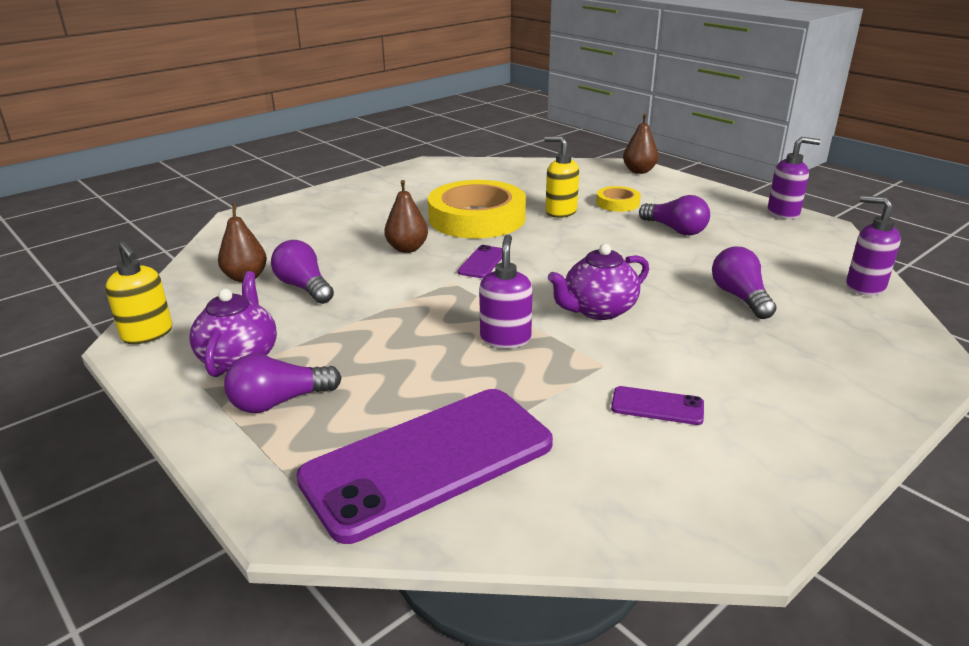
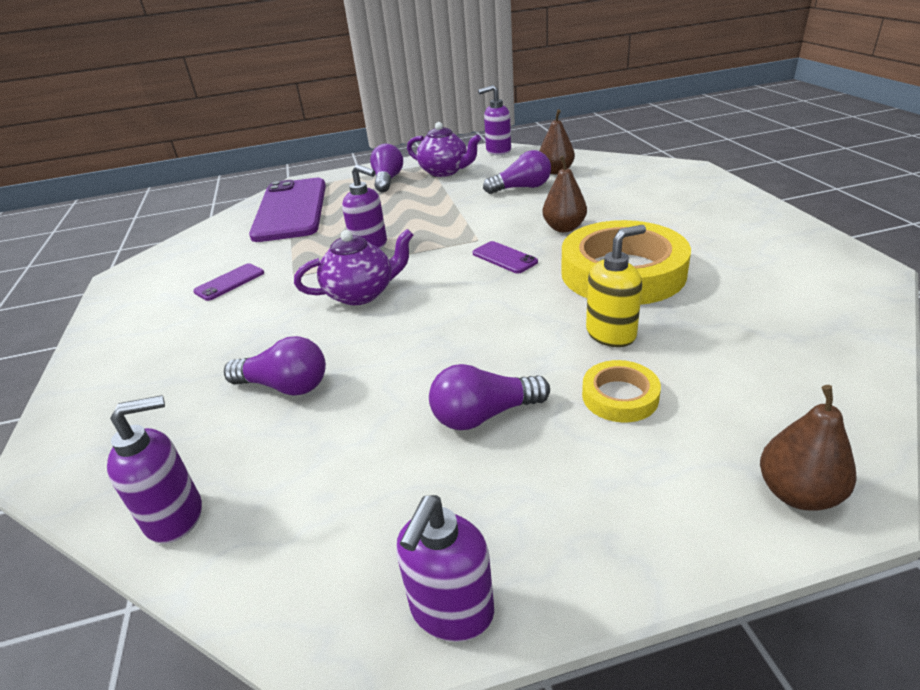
camera: 120 degrees right, 5 degrees up
yellow soap dispenser [105,241,172,344] -> purple soap dispenser [478,85,511,155]
purple teapot [548,244,649,320] -> purple teapot turned 75 degrees clockwise [294,229,413,305]

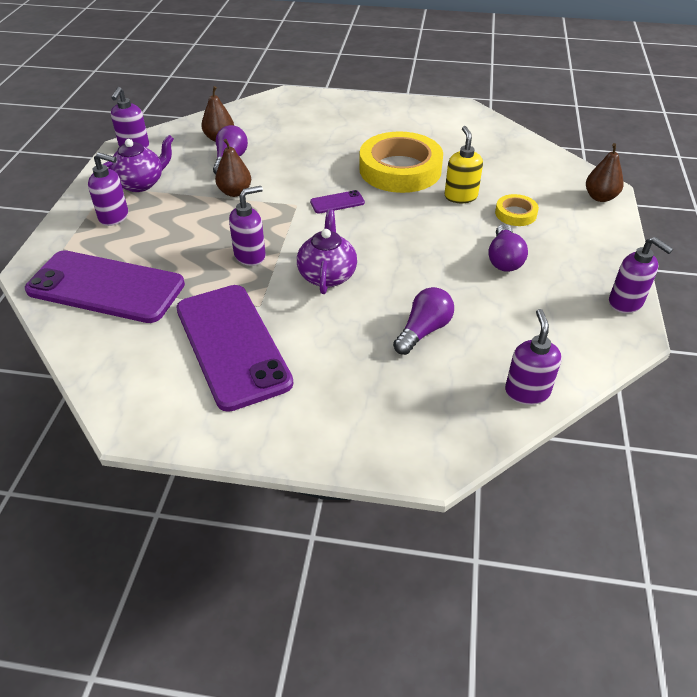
camera: 70 degrees left, 10 degrees up
purple phone [193,263,264,301] -> purple phone [176,285,293,412], size x2.49
purple light bulb [370,144,403,192] -> purple soap dispenser [88,152,128,226]
brown pear [543,156,587,232] -> brown pear moved to [215,139,251,197]

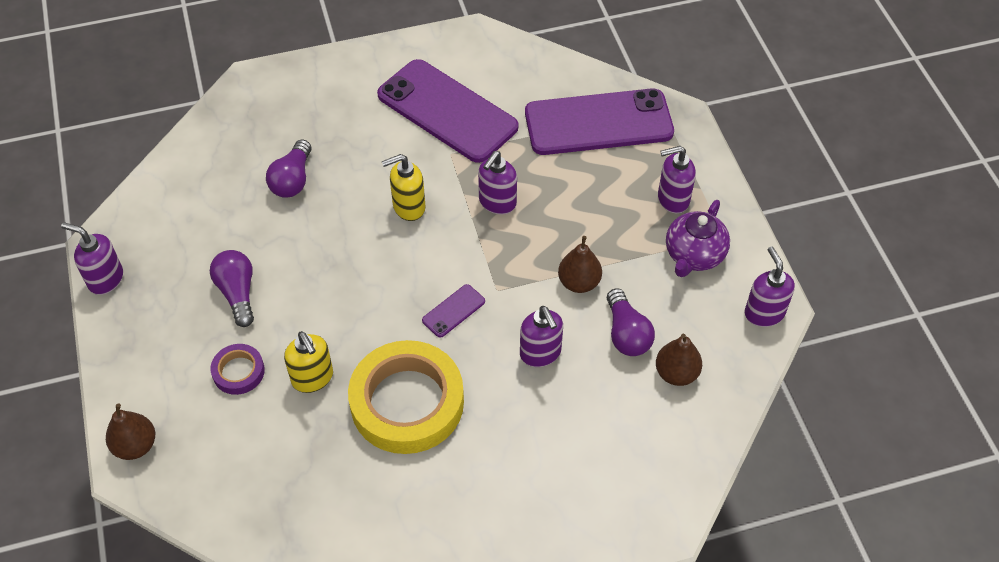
camera: 155 degrees right, 10 degrees up
purple teapot [297,209,357,294] -> yellow soap dispenser [382,154,425,221]
yellow tape [495,194,539,226] -> purple tape [210,344,265,395]
purple soap dispenser [505,309,562,405] -> purple soap dispenser moved to [520,306,563,367]

